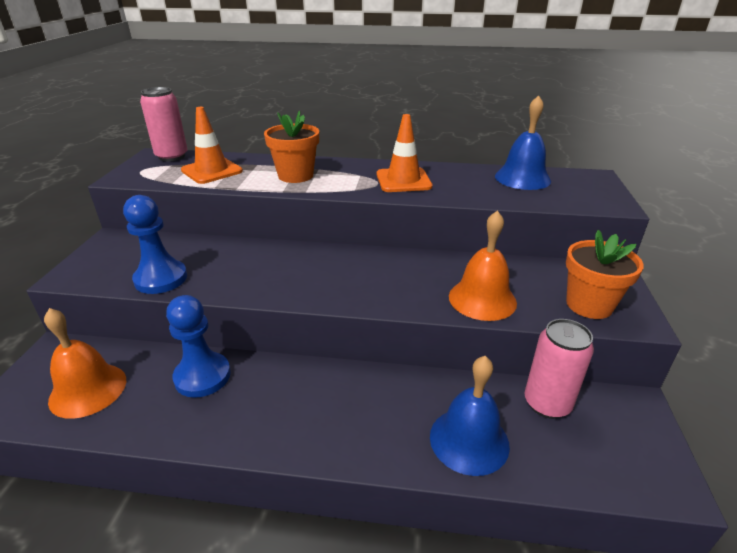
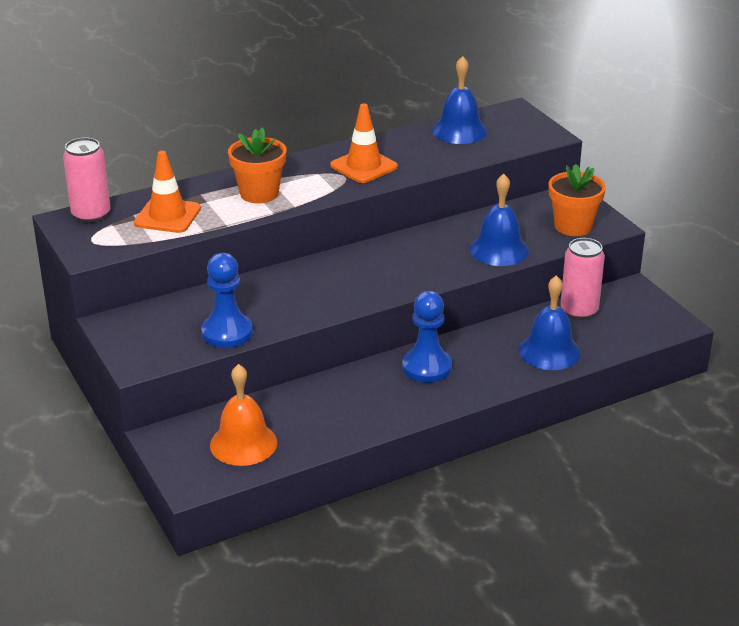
camera: 35 degrees left, 0 degrees up
blue pawn [166,295,231,398] -> blue pawn moved to [402,291,452,383]
orange bell [449,210,517,321] -> blue bell [469,174,529,266]

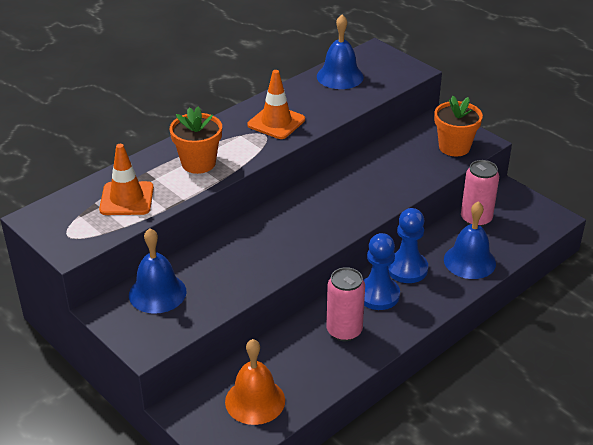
camera: 15 degrees left, 5 degrees up
pink can [63,137,110,223] -> pink can moved to [327,267,365,341]
blue pawn [201,253,253,348] -> blue pawn moved to [388,208,428,283]
blue bell [469,174,529,266] -> blue bell moved to [129,228,186,314]

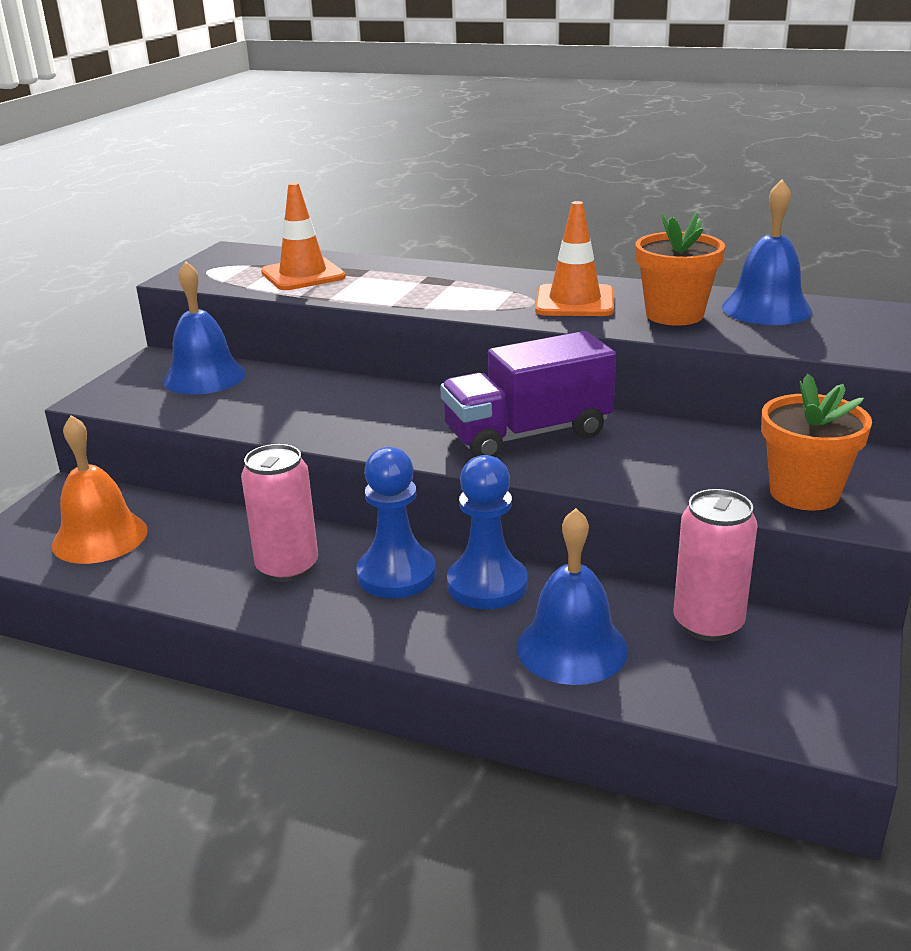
camera: 65 degrees right, 10 degrees down
orange flower pot [170,106,222,174] -> orange flower pot moved to [636,212,725,326]
none -> purple truck [440,331,616,457]

